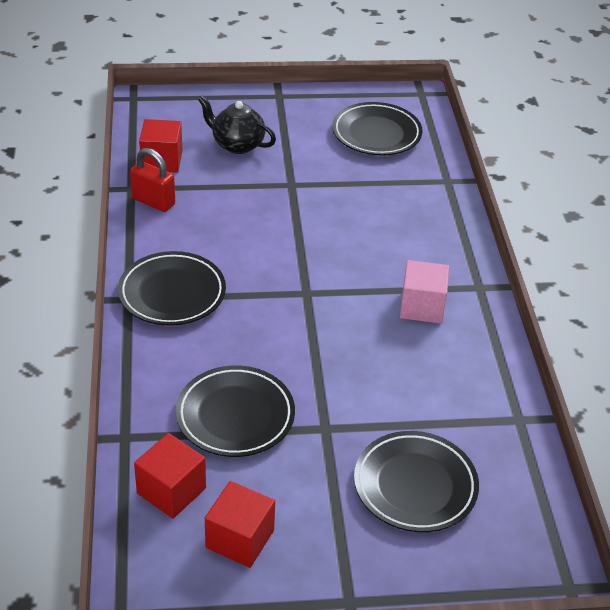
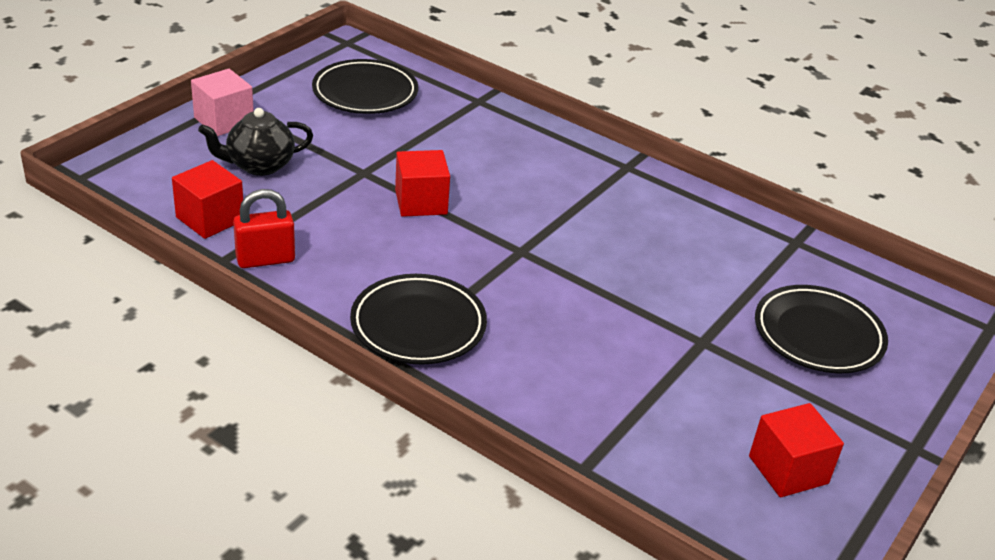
camera: 50 degrees left, 5 degrees down
red cube [134,433,206,519] -> red cube moved to [395,150,450,217]
black plate [176,365,295,457] -> none
pink cube [400,260,449,324] -> pink cube moved to [191,69,254,136]

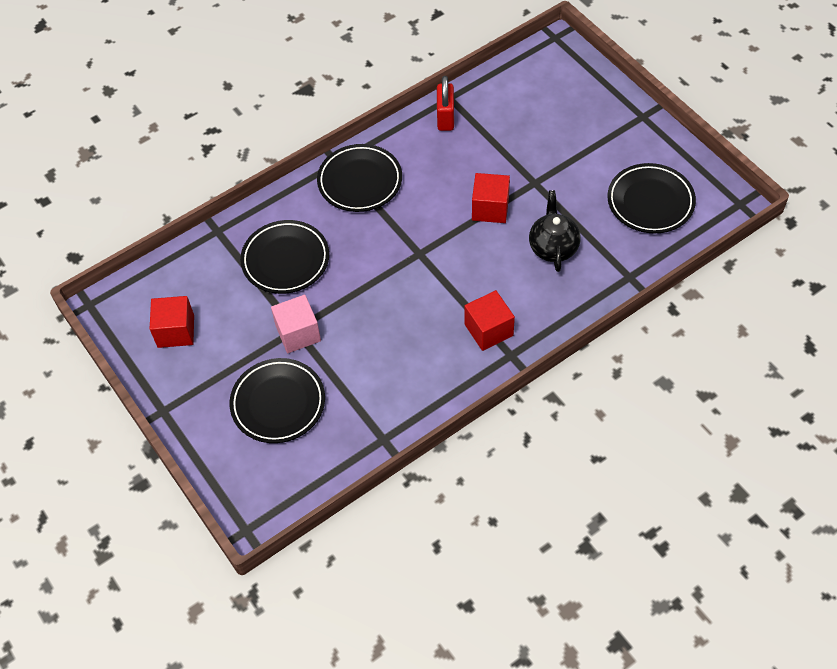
camera: 115 degrees right, 20 degrees up
red cube [172,160,243,239] -> red cube moved to [465,290,515,351]
pink cube [191,69,254,136] -> pink cube moved to [271,295,321,353]
black teapot [198,108,313,176] -> black teapot moved to [529,190,581,272]
none -> black plate [240,220,329,294]

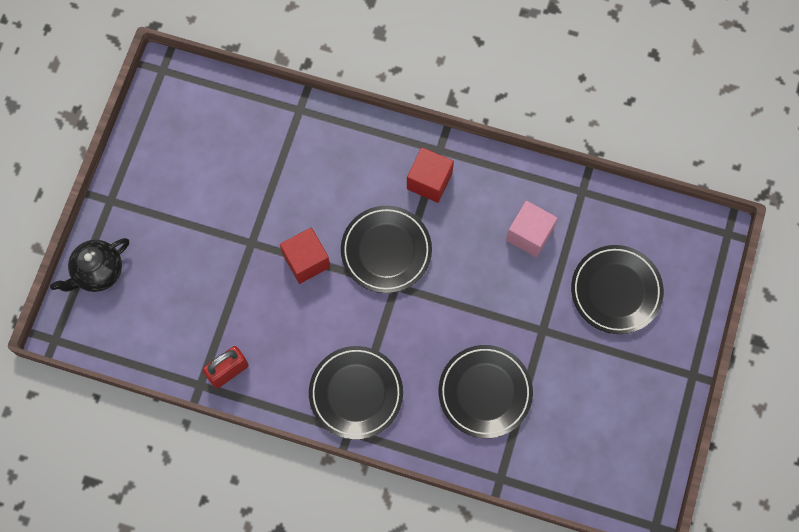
camera: 130 degrees left, 15 degrees up
red cube [150,296,194,348] -> none
pink cube [271,295,321,353] -> pink cube moved to [506,201,558,257]
black teapot [529,190,581,272] -> black teapot moved to [50,238,129,292]
black plate [607,163,696,234] -> black plate moved to [341,206,432,293]

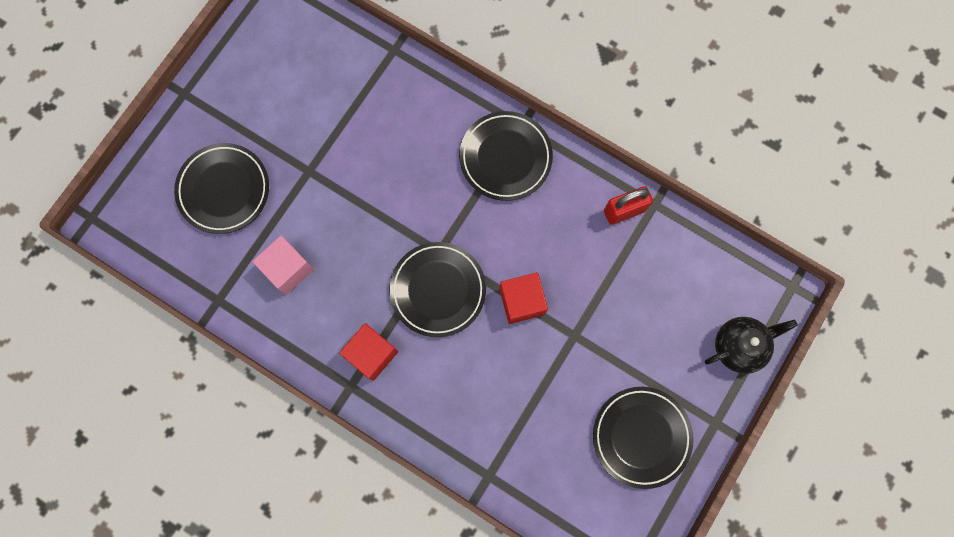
camera: 165 degrees left, 5 degrees up
black plate [439,345,533,438] -> black plate moved to [593,387,694,489]

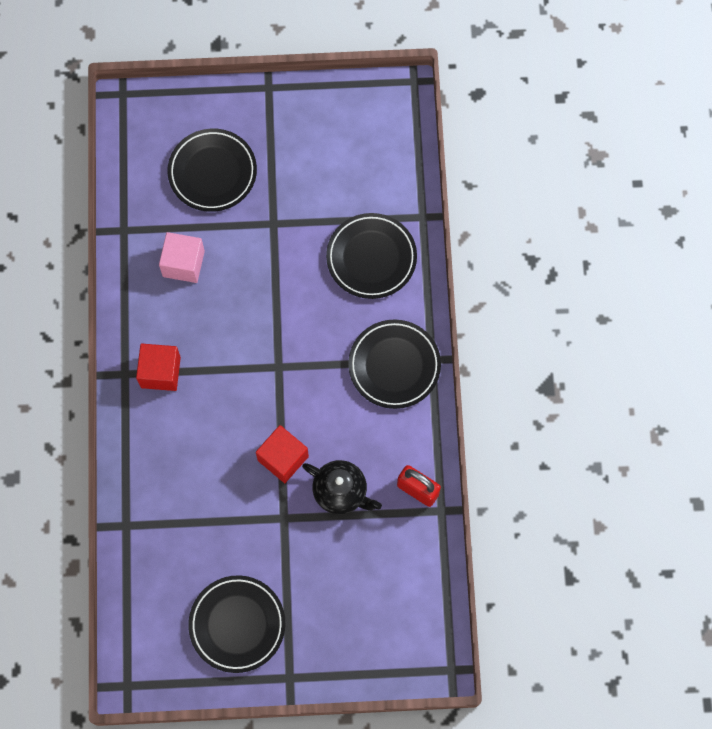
camera: 55 degrees right, 5 degrees down
black plate [389,242,486,337] -> black plate moved to [326,213,417,299]
black teapot [705,317,798,374] -> black teapot moved to [302,460,382,514]

